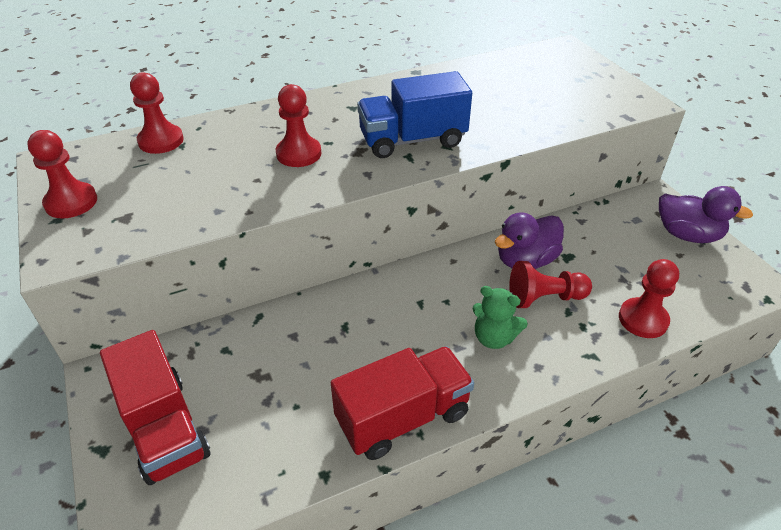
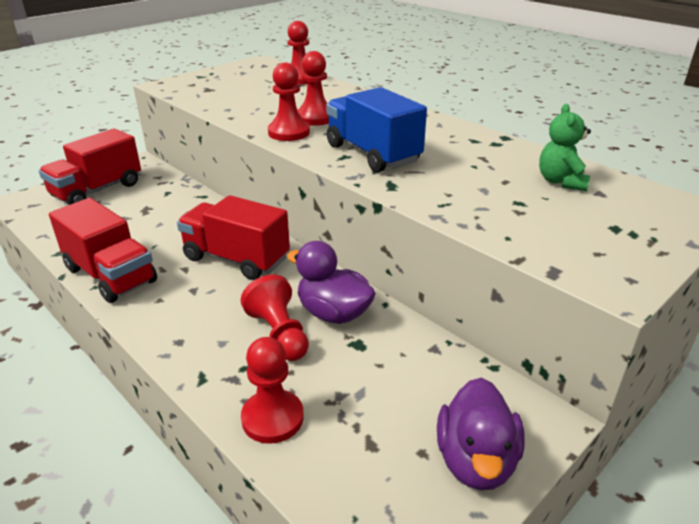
camera: 70 degrees right, 10 degrees down
red pawn [27,130,97,219] -> red pawn moved to [268,62,310,141]
green teddy bear [472,286,528,349] -> green teddy bear moved to [539,104,591,191]
none -> red truck [177,195,290,280]

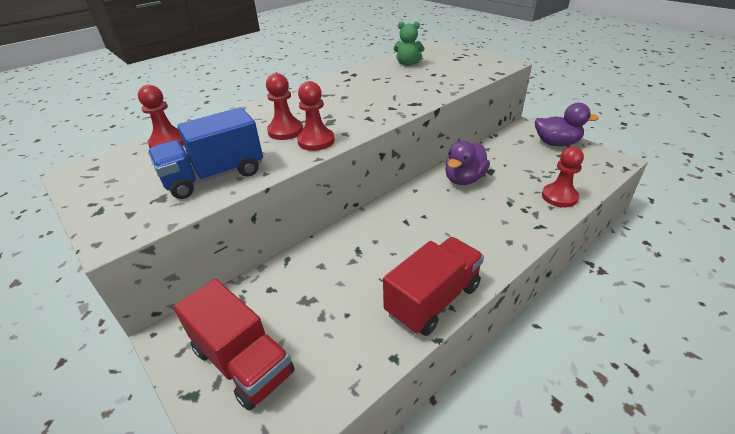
camera: 85 degrees left, 5 degrees up
red truck [177,195,290,280] -> none
red pawn [241,274,309,361] -> none
blue truck [326,87,427,172] -> blue truck moved to [148,107,263,199]

